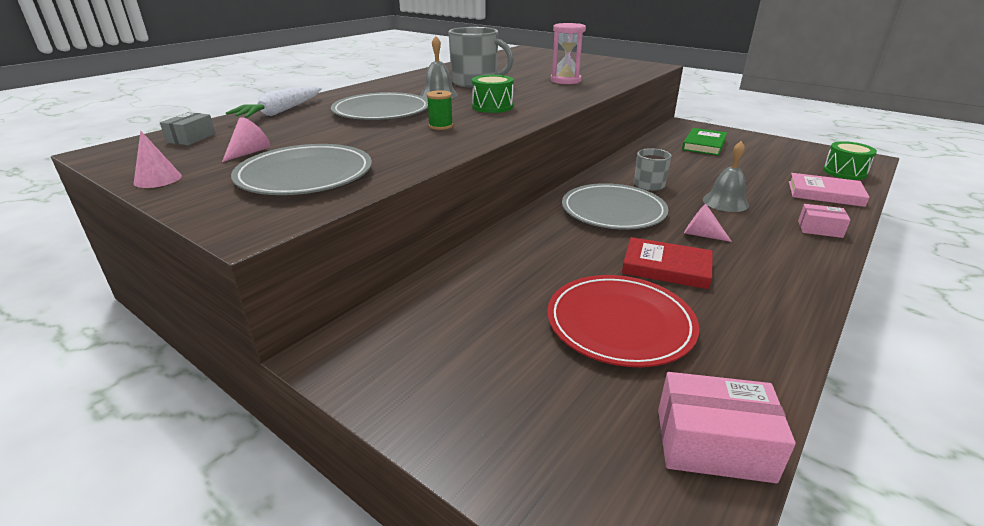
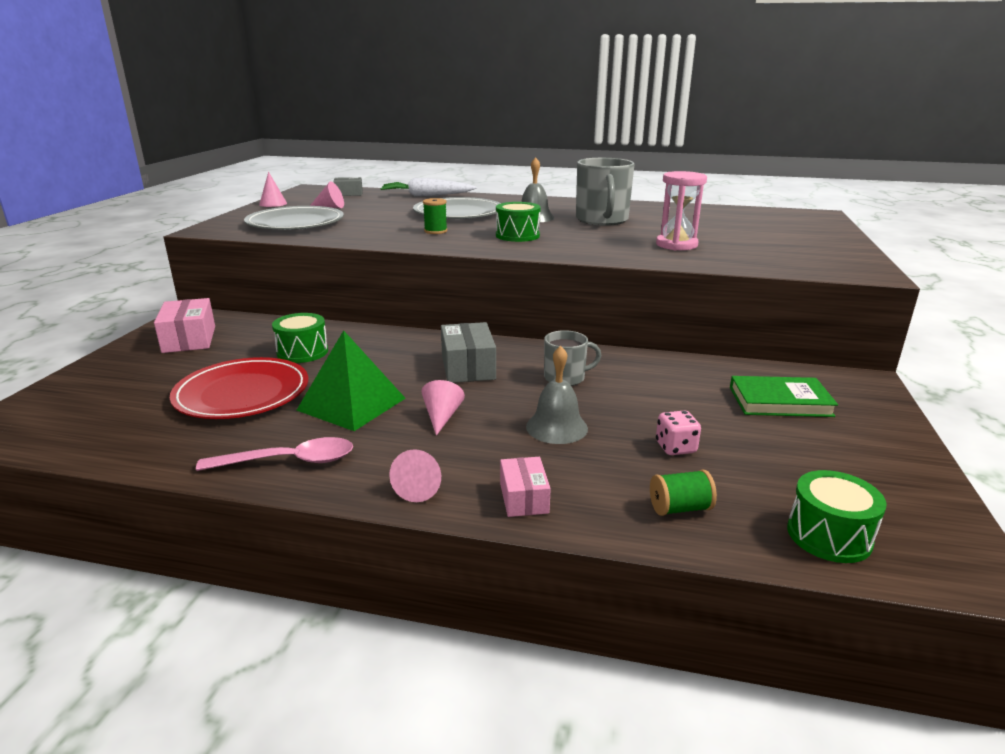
camera: 65 degrees right, 5 degrees down
grey plate [562,183,668,230] -> grey box [441,322,496,383]
red book [622,237,713,289] -> green pyramid [297,330,406,431]
pink box [658,372,796,483] -> pink box moved to [154,298,215,353]
pink book [789,173,870,207] -> green spool [650,470,717,516]
none -> pink spoon [196,437,353,471]
none -> green drum [272,313,328,363]
none -> pink cone [389,449,441,502]
none -> pink dice [656,411,701,455]

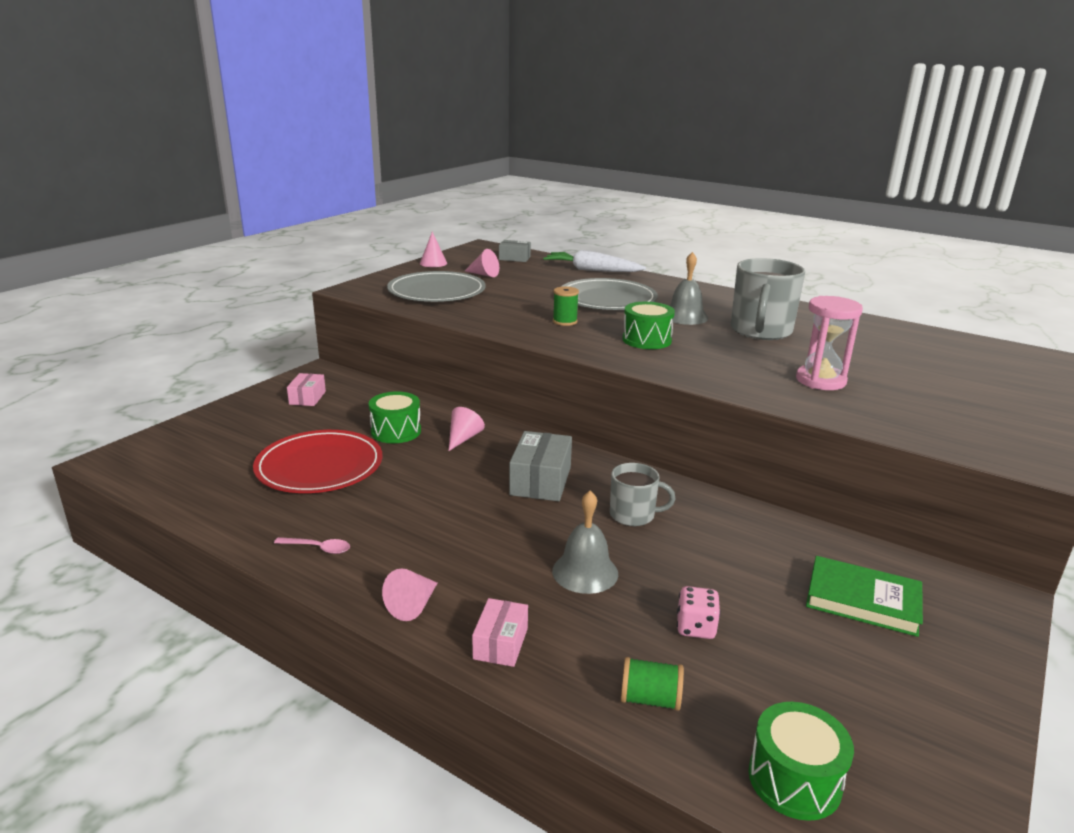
camera: 20 degrees right, 0 degrees up
pink box [154,298,215,353] -> pink box [287,373,326,406], size x0.62
pink spoon [196,437,353,471] -> pink spoon [274,537,350,554], size x0.56
green pyramid [297,330,406,431] -> none
pink cone [422,380,465,436] -> pink cone moved to [449,407,485,451]

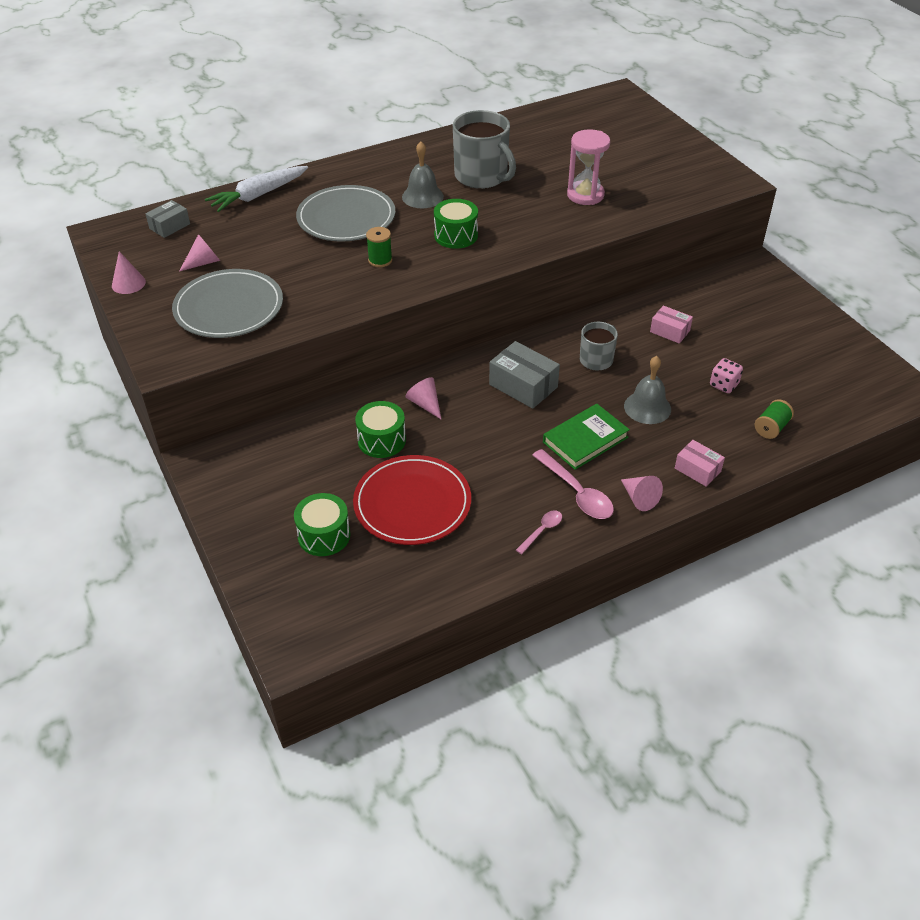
camera: 60 degrees left, 20 degrees up
pink box [287,373,326,406] -> pink box moved to [650,306,693,344]
green drum [749,702,854,821] -> green drum moved to [294,493,350,556]
green book [806,556,923,637] -> green book moved to [543,404,630,470]
none -> pink spoon [532,449,614,519]

